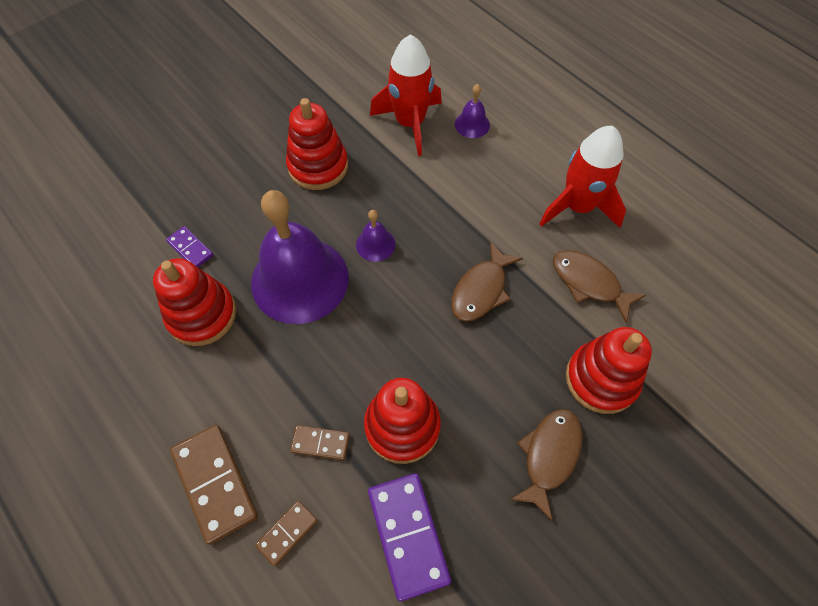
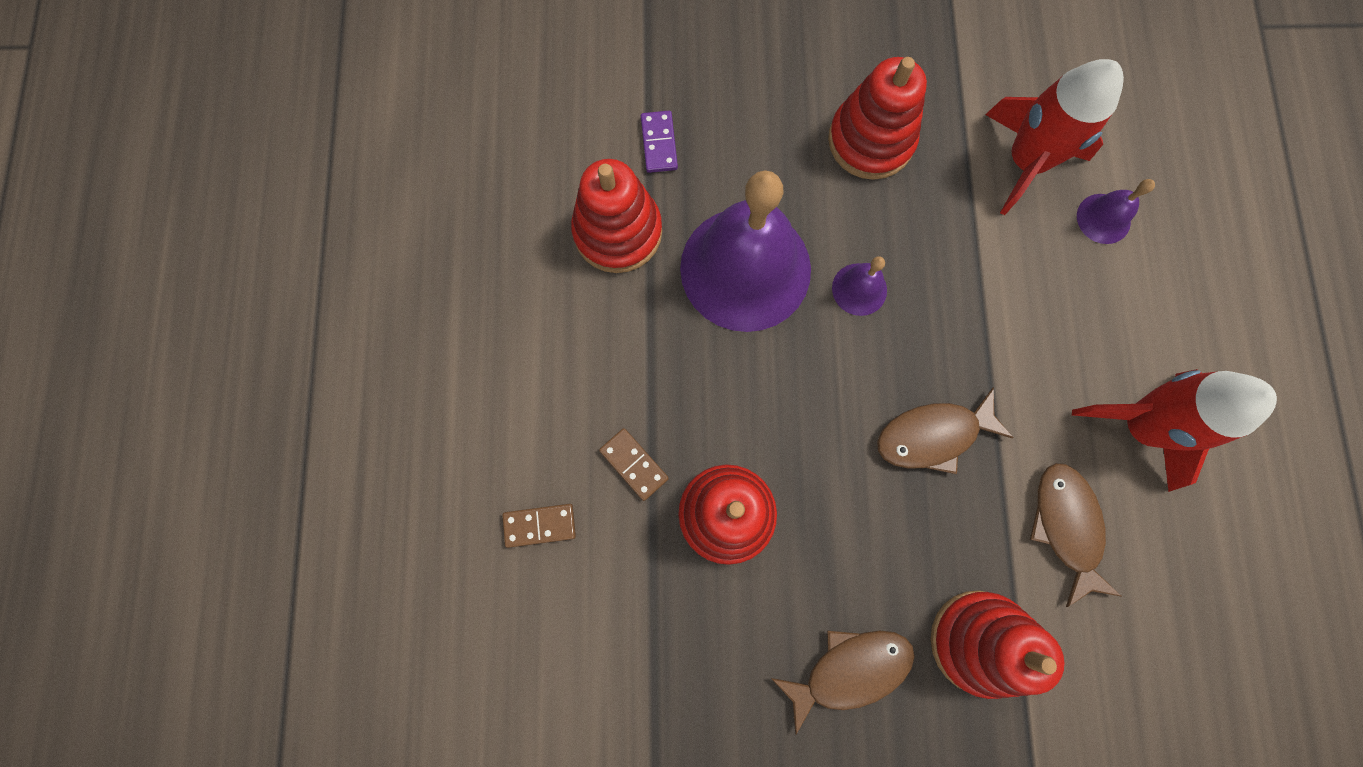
camera: 40 degrees right, 15 degrees up
brown domino [170,425,258,545] -> none
purple domino [368,473,451,601] -> none

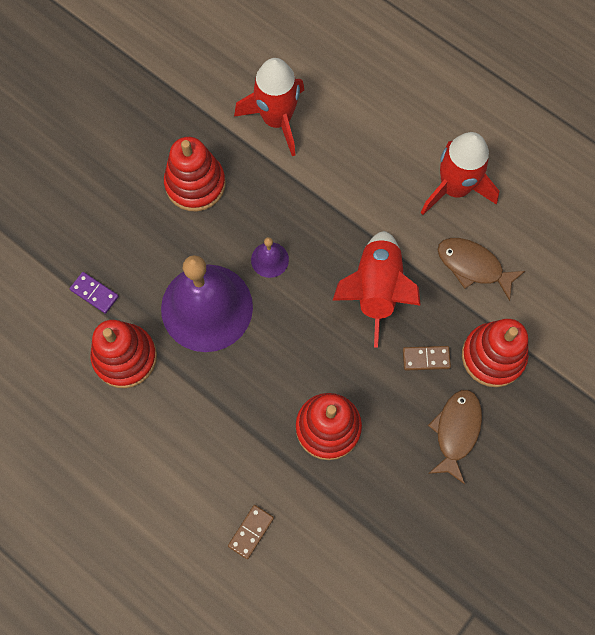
camera: 50 degrees left, 5 degrees down
brown domino [599,428,669,501] -> brown domino moved to [403,346,451,370]
brown fish [877,387,1013,474] -> red rocket [332,231,421,348]
purple bell [1077,179,1155,244] -> none

